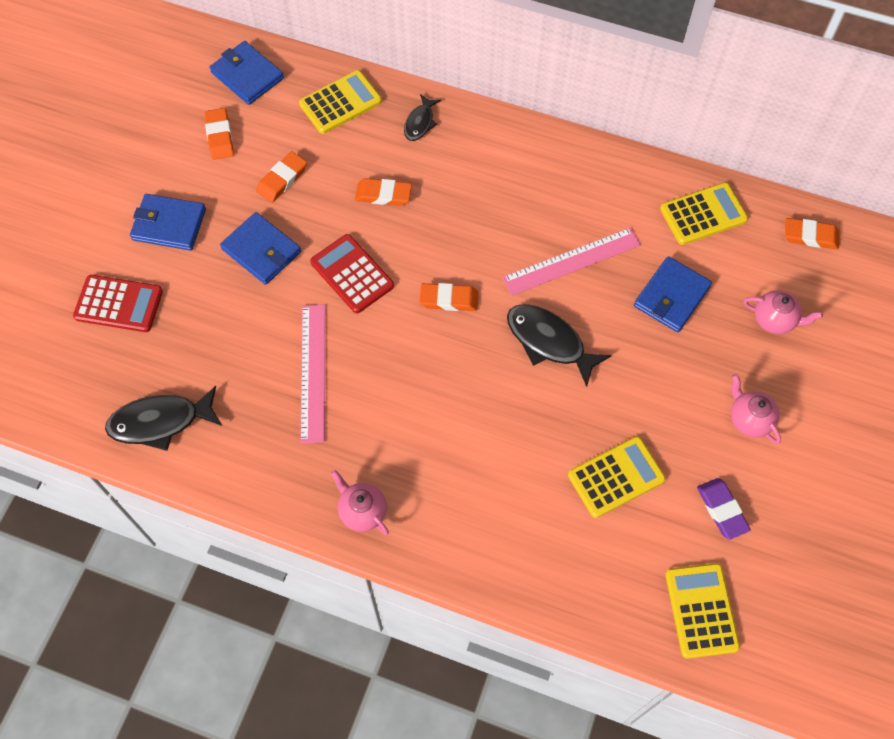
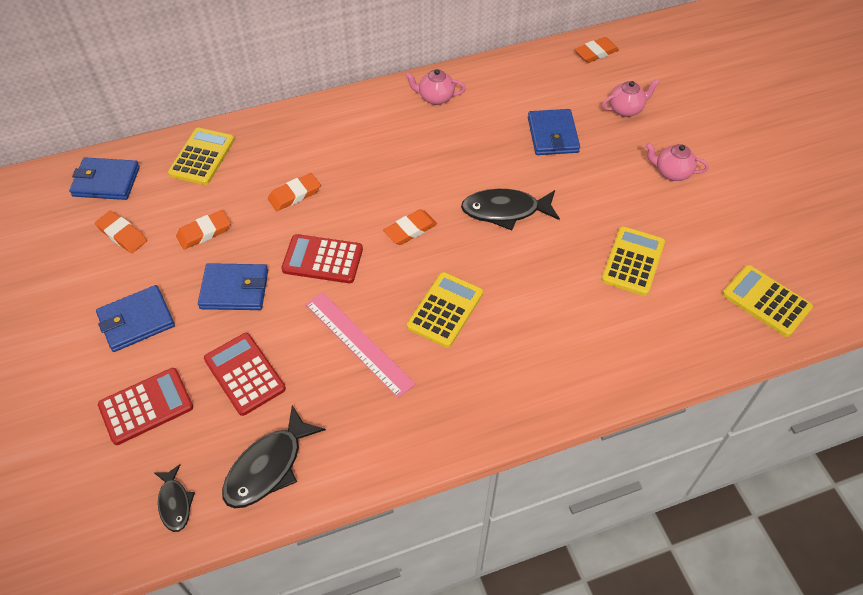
camera: 40 degrees left, 10 degrees down
orange eraser [256,151,307,203] -> orange eraser turned 60 degrees clockwise [176,210,231,250]
pink teapot [331,470,389,535] -> pink teapot moved to [405,69,466,105]
black fish [404,94,441,141] -> black fish moved to [154,464,195,532]
pink ruler [502,227,641,296] -> none
yellow calculator [660,182,748,245] -> yellow calculator moved to [407,272,483,348]
purple eraser [697,478,751,540] -> none
none -> red calculator [204,333,286,416]

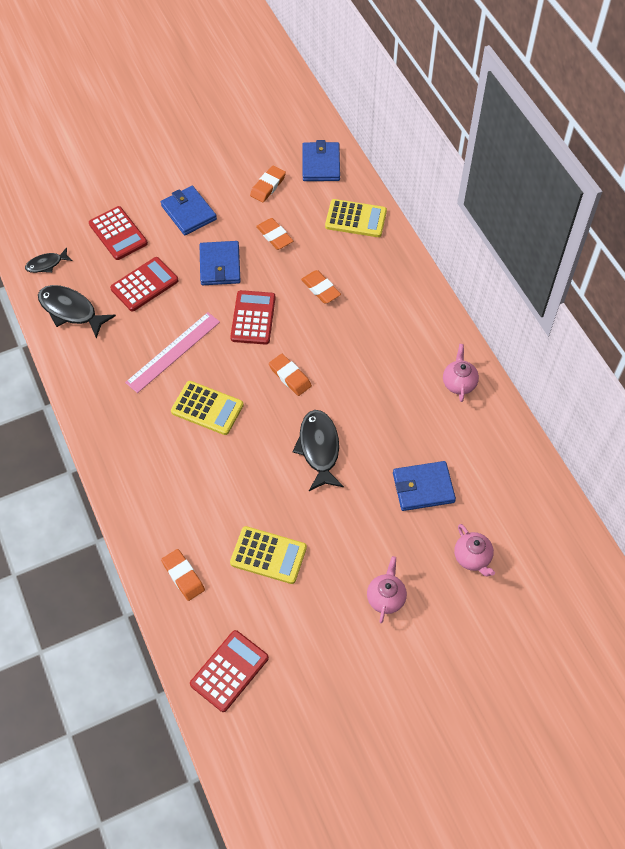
camera: 85 degrees right, 5 degrees up
orange eraser [574,37,619,63] -> orange eraser moved to [161,549,205,601]
yellow calculator [722,265,813,337] -> red calculator [190,630,269,712]

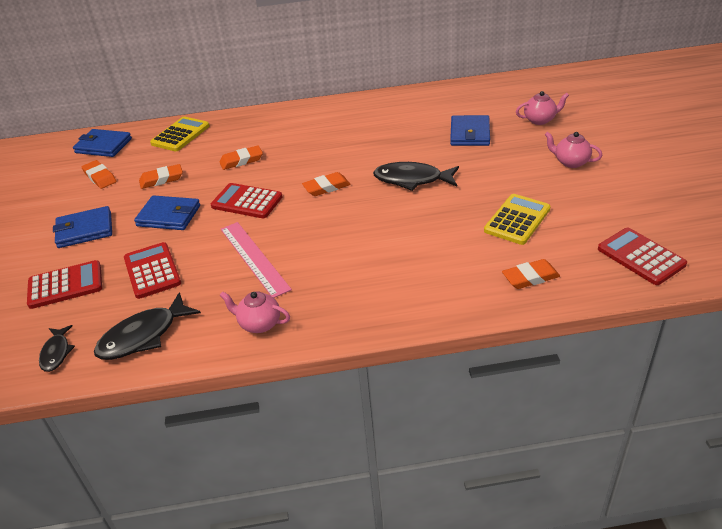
camera: 70 degrees left, 20 degrees down
yellow calculator [171,381,244,435] -> none
pink teapot [443,344,479,402] -> pink teapot moved to [219,291,290,333]

